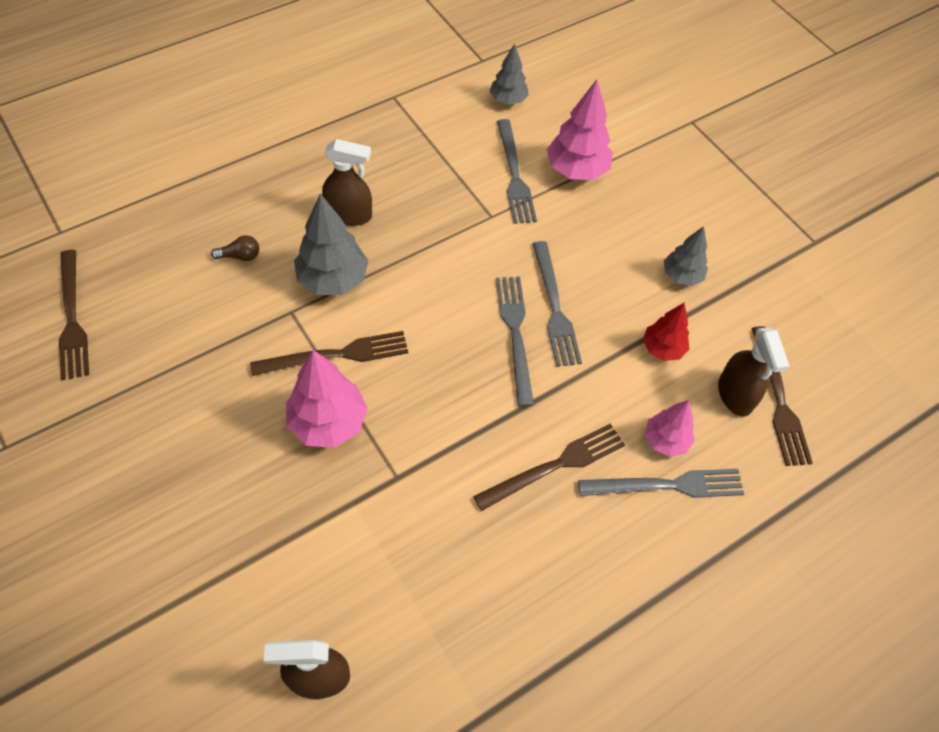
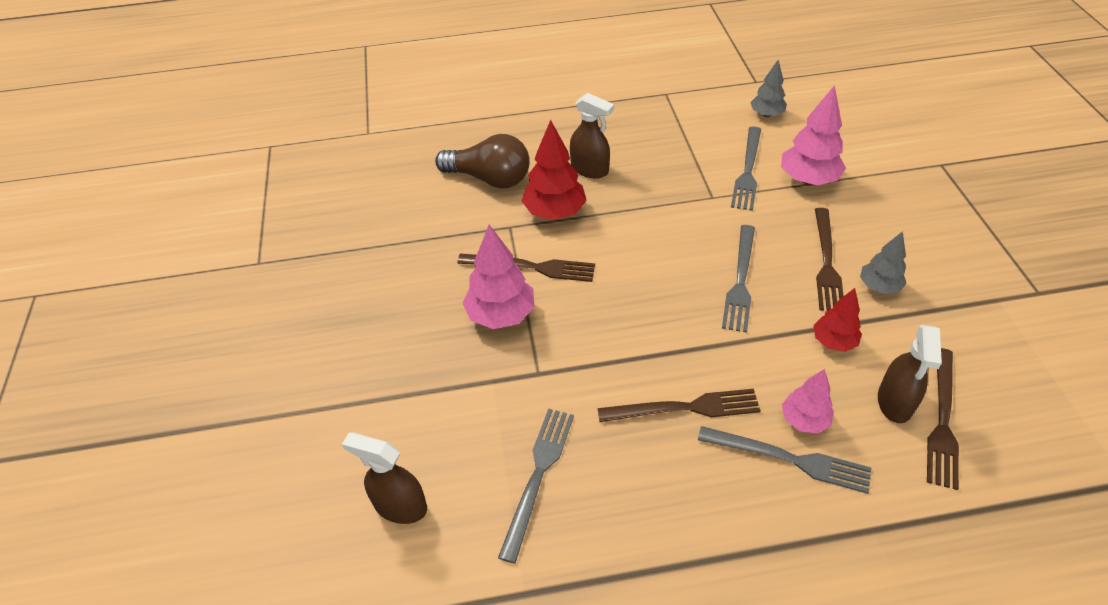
camera: 30 degrees right, 10 degrees down
brown fork [59,250,89,381] -> brown fork moved to [815,208,844,311]
brown light bulb [211,235,259,261] -> brown light bulb [435,134,529,188], size x2.43
grey tree [294,193,368,295] -> red tree [522,120,587,220]
grey fork [496,277,534,407] -> grey fork moved to [498,408,574,563]

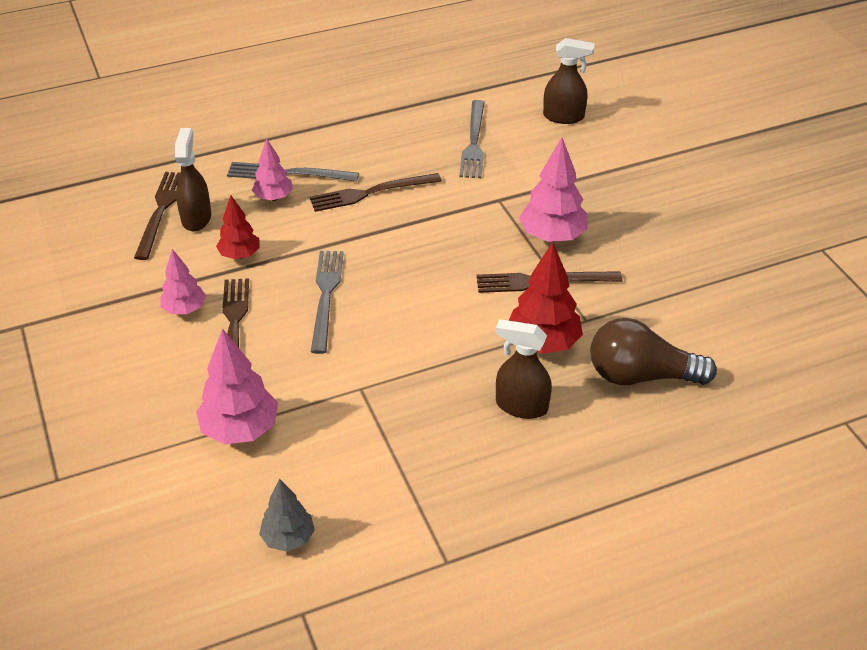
camera: 165 degrees right, 5 degrees down
grey fork [731,126,761,211] -> none
grey tree [860,231,907,294] -> pink tree [160,249,206,314]

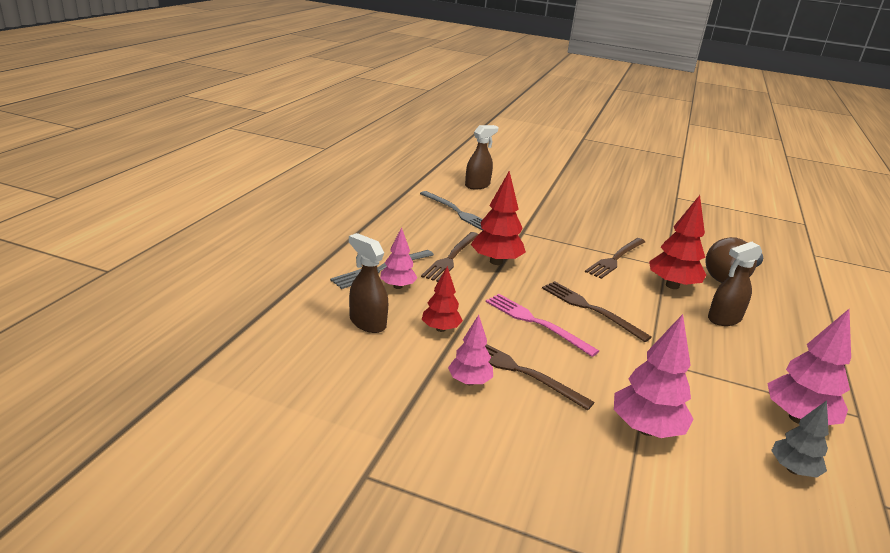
camera: 50 degrees left, 15 degrees down
brown fork [134,172,180,260] -> brown fork moved to [542,281,652,342]
grey fork [311,251,344,354] -> pink fork [486,294,599,357]
pink tree [519,137,588,242] -> pink tree moved to [767,309,851,425]
none -> red tree [471,171,526,265]

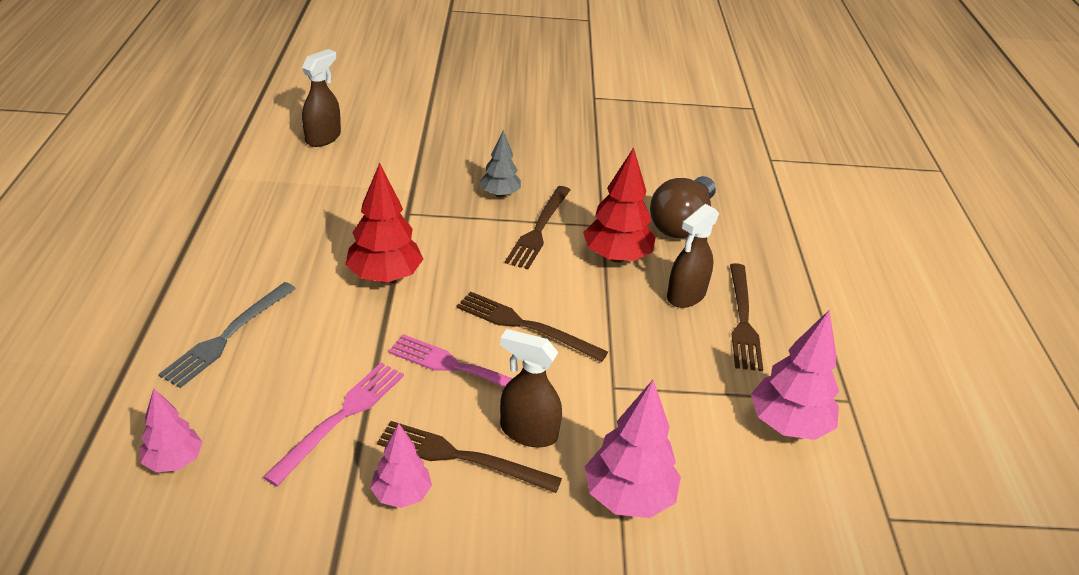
camera: 20 degrees left, 10 degrees up
brown spray bottle [349,233,388,333] -> brown spray bottle moved to [500,329,562,447]
pink tree [380,227,418,289] -> pink tree moved to [140,389,203,472]
grey fork [420,191,483,231] -> none
brown fork [421,232,478,282] -> brown fork moved to [730,263,763,371]
red tree [422,266,463,332] -> pink fork [263,363,404,486]
grey tree [771,400,829,478] -> grey tree moved to [479,130,521,197]

